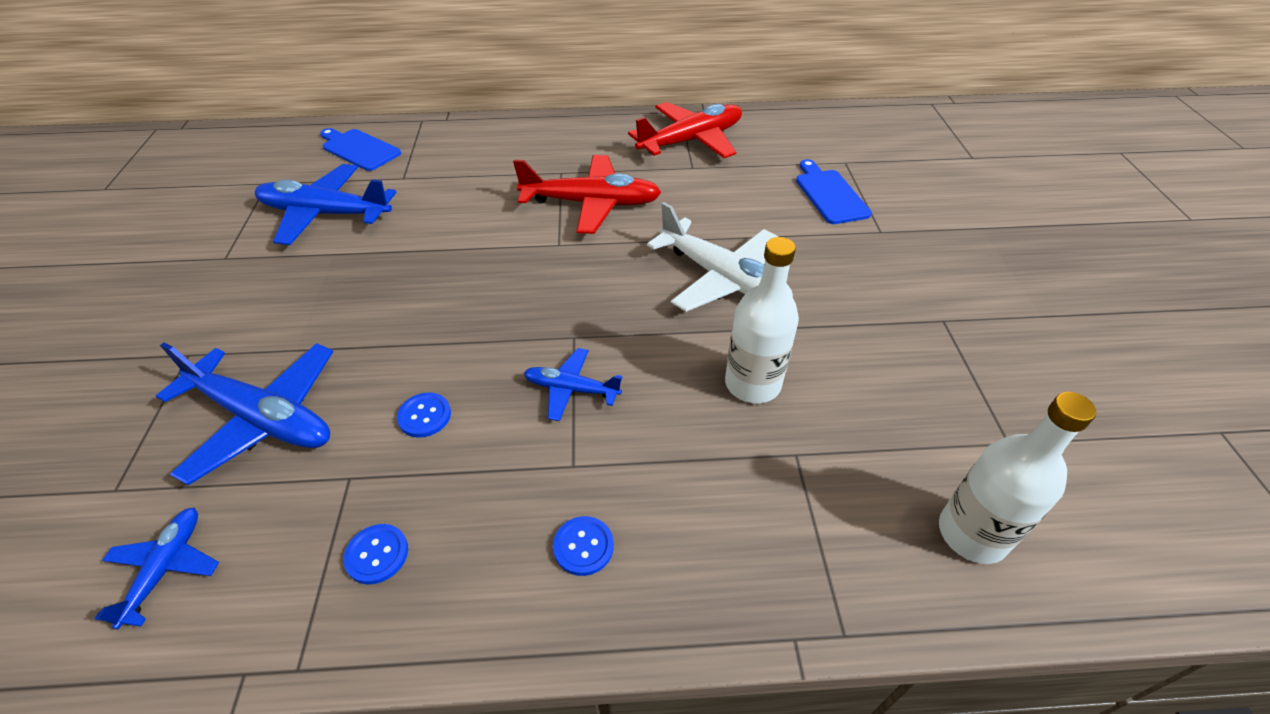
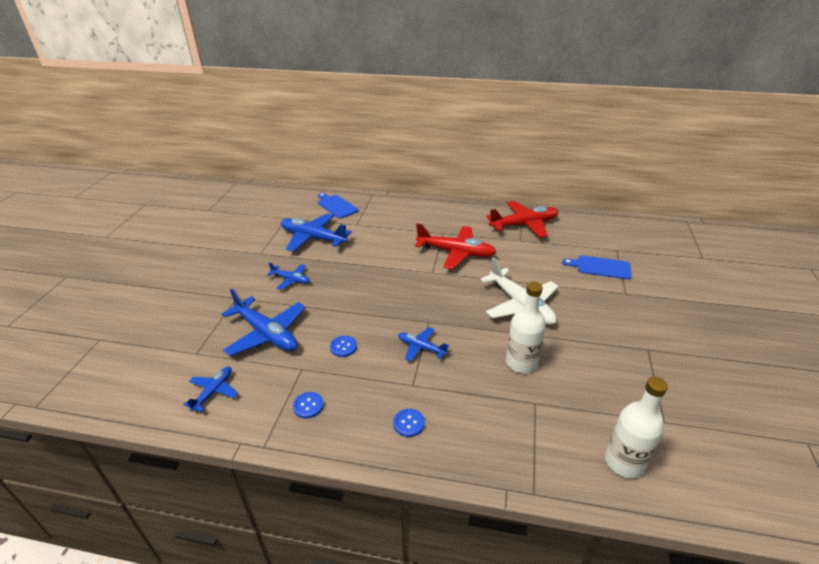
camera: 15 degrees right, 10 degrees down
blue cutting board [796,159,872,224] -> blue cutting board turned 75 degrees counterclockwise [562,255,632,280]
none -> blue plane [267,262,310,290]

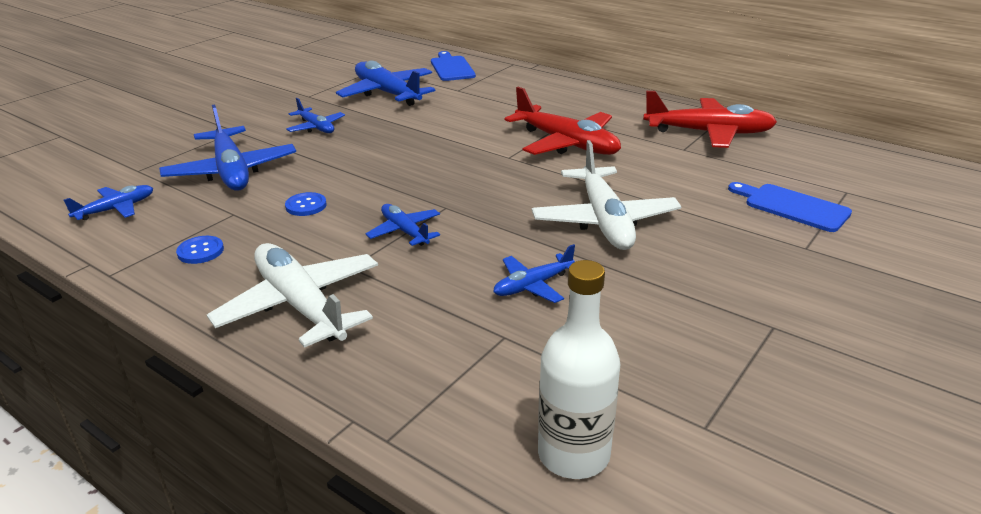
camera: 25 degrees right, 5 degrees down
blue button [393,409,425,437] -> white plane [207,243,378,348]
white bottle [506,282,546,373] -> blue plane [493,244,575,303]

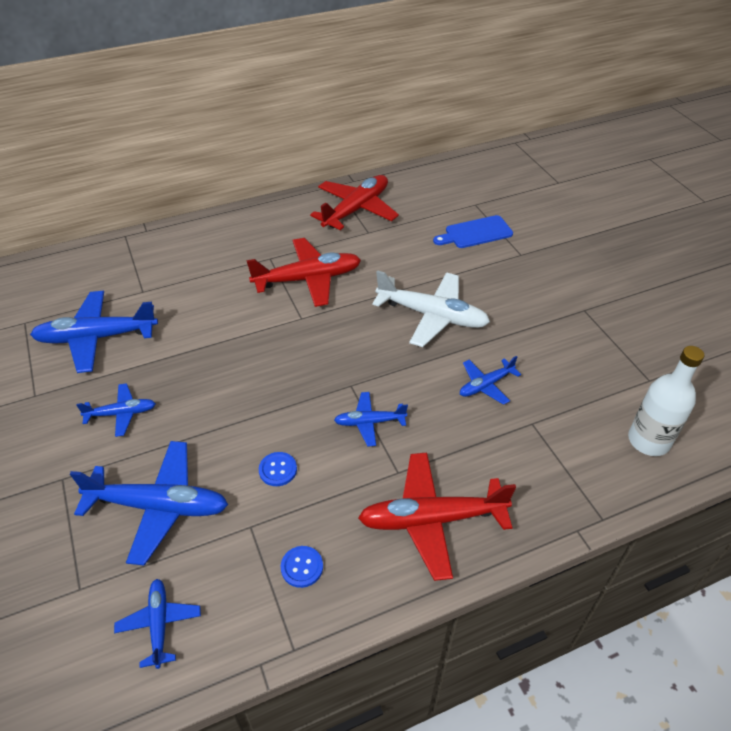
camera: 60 degrees left, 15 degrees up
white plane [207,243,378,348] -> red plane [358,453,516,581]
blue cutting board [431,51,476,81] -> none
blue plane [493,244,575,303] -> blue plane turned 60 degrees clockwise [460,356,521,405]

